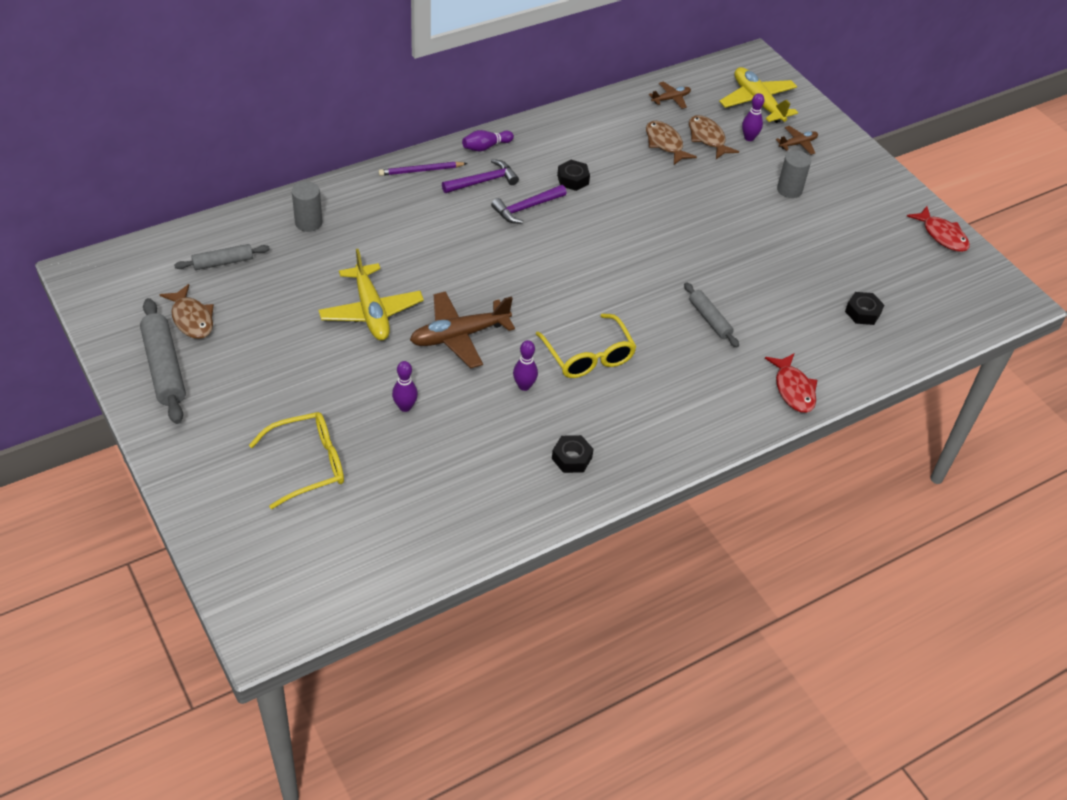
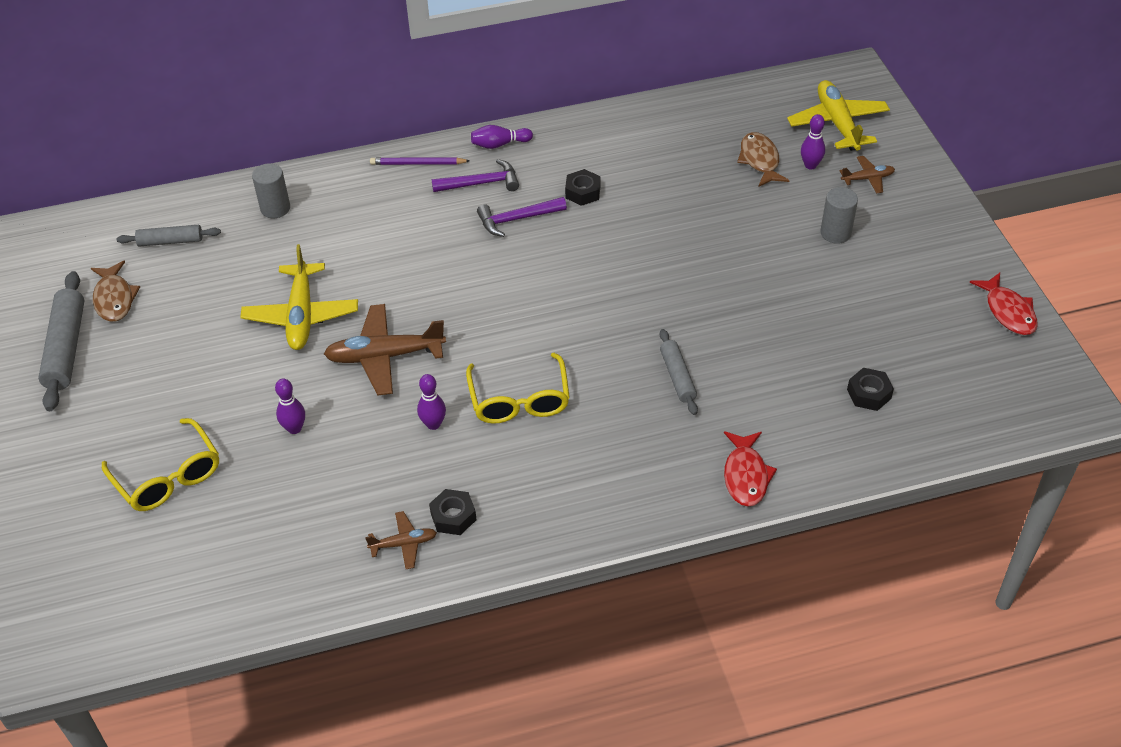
camera: 20 degrees right, 0 degrees up
yellow glasses [249,412,344,509] -> yellow glasses turned 60 degrees clockwise [102,418,219,511]
brown fish [646,121,697,165] -> none
brown plane [649,82,691,109] -> brown plane moved to [365,511,437,569]

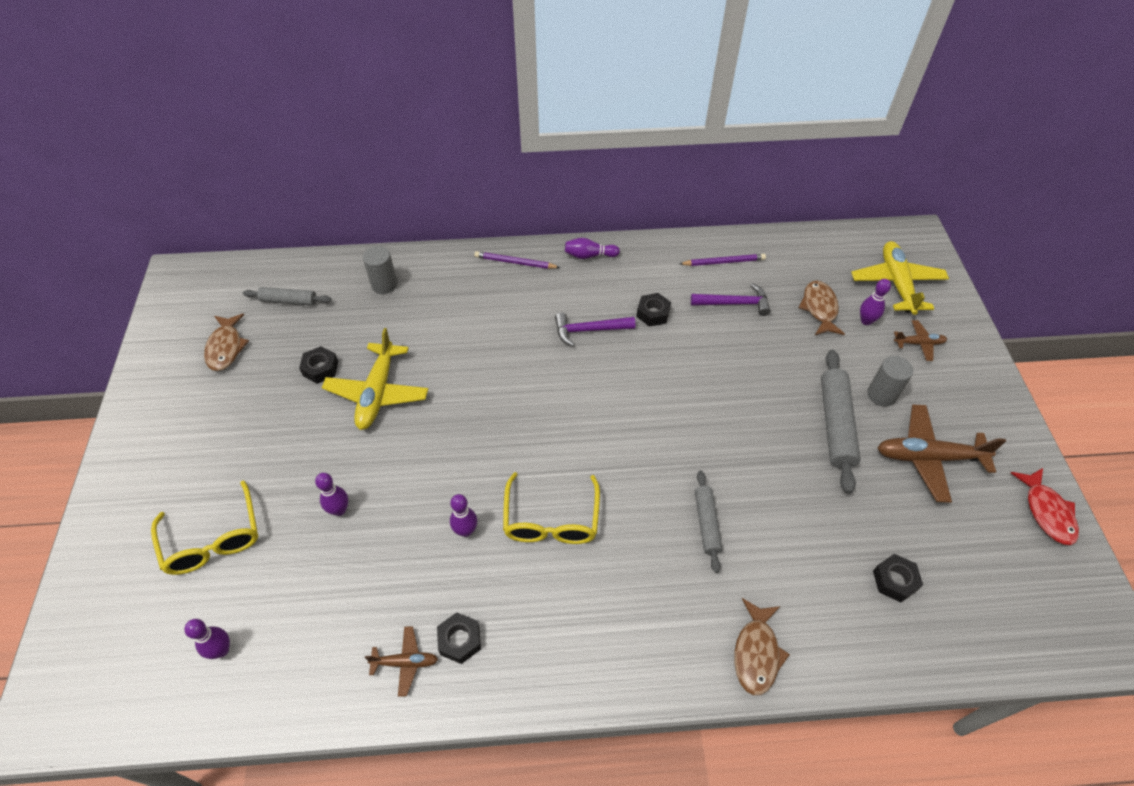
camera: 10 degrees right, 5 degrees up
grey rolling pin [38,271,84,411] -> grey rolling pin moved to [821,350,861,494]
brown plane [324,304,446,395] -> brown plane moved to [878,405,1006,503]
purple hammer [432,159,519,192] -> purple hammer moved to [691,283,771,316]
red fish [724,431,777,507] -> brown fish [734,598,790,695]
none -> purple bowling pin [184,619,230,659]
none -> black nut [299,346,338,384]
none -> purple pencil [680,254,766,266]

